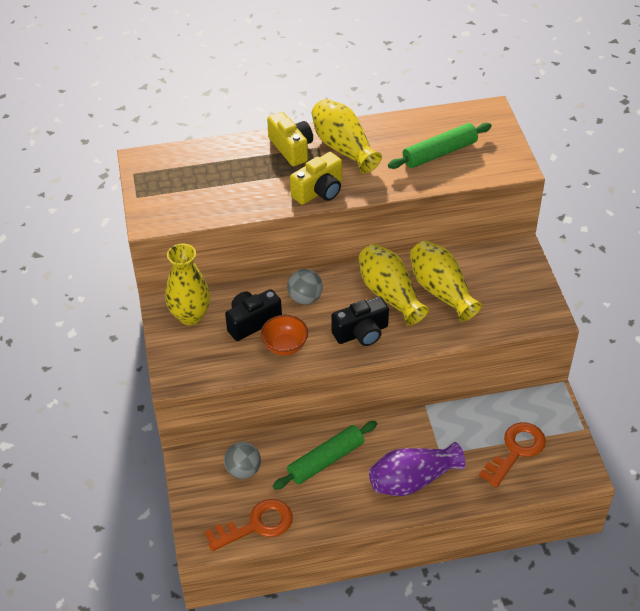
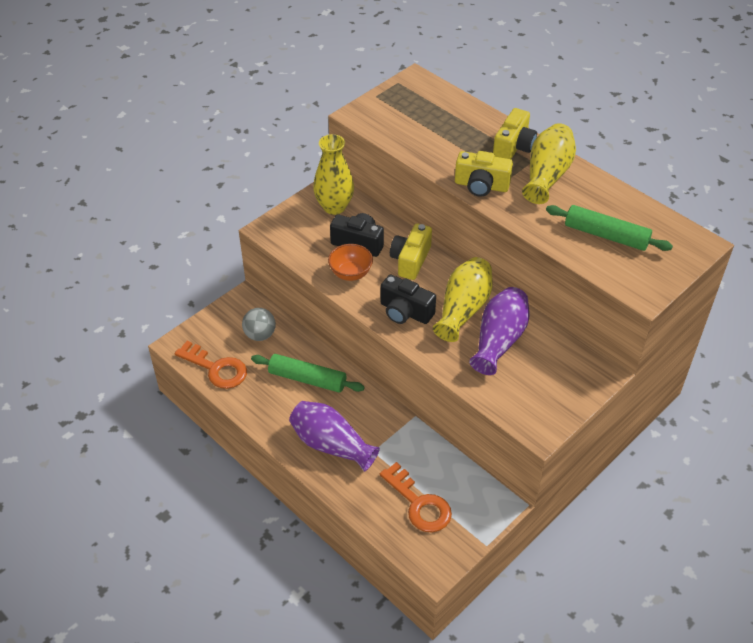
camera: 55 degrees right, 0 degrees up
grey ball [287,269,323,305] -> yellow camera [390,223,432,280]
yellow vase [410,240,482,322] -> purple vase [469,287,529,375]
orange key [479,422,546,487] -> orange key turned 45 degrees clockwise [380,462,452,532]

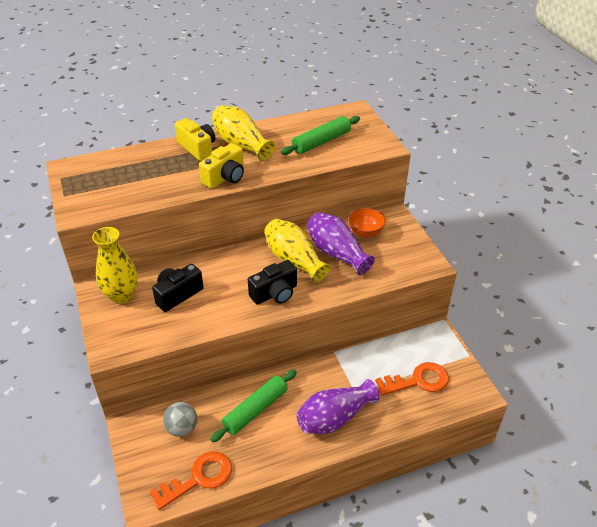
camera: 65 degrees left, 5 degrees down
orange bowl [328,244,373,281] -> orange bowl moved to [348,208,386,238]
yellow camera [390,223,432,280] -> none

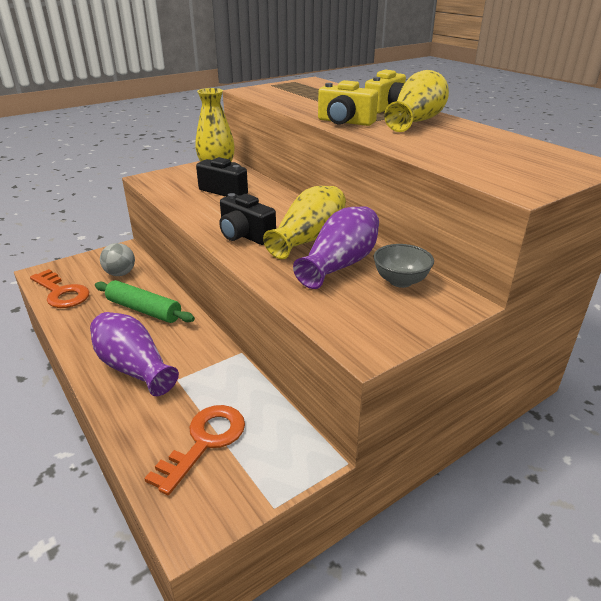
camera: 75 degrees right, 10 degrees down
green rolling pin [281,116,360,155] -> none
orange bowl [348,208,386,238] -> grey bowl [374,244,434,288]
orange key [375,362,449,396] -> orange key turned 120 degrees counterclockwise [144,405,245,495]

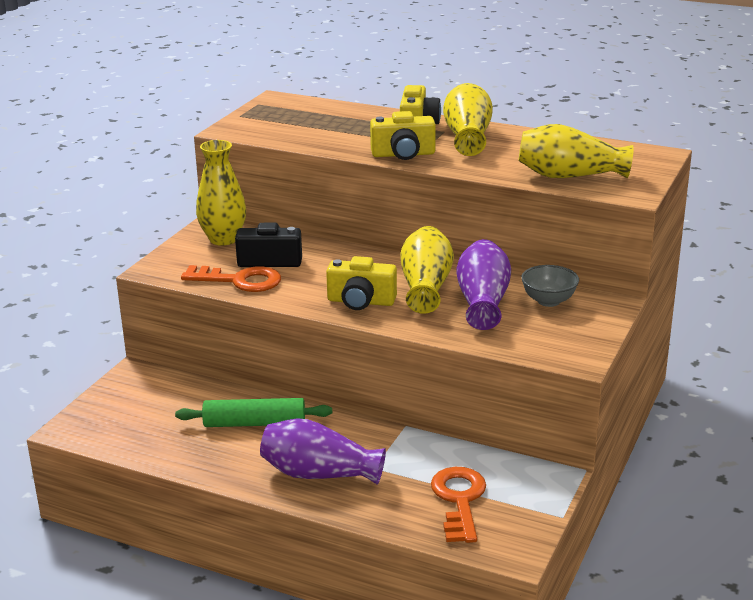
camera: 30 degrees left, 5 degrees down
orange key [30,269,90,308] -> orange key moved to [181,265,281,292]
grey ball [100,243,135,276] -> none
black camera [219,193,276,245] -> yellow camera [326,256,397,310]
none -> yellow vase [519,124,634,178]

